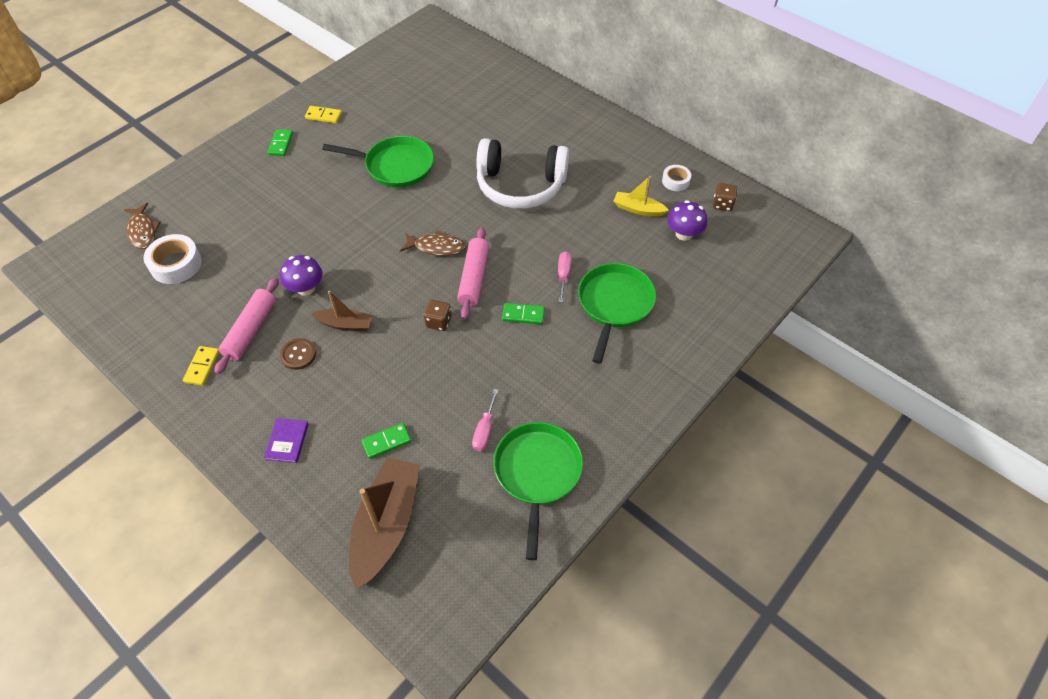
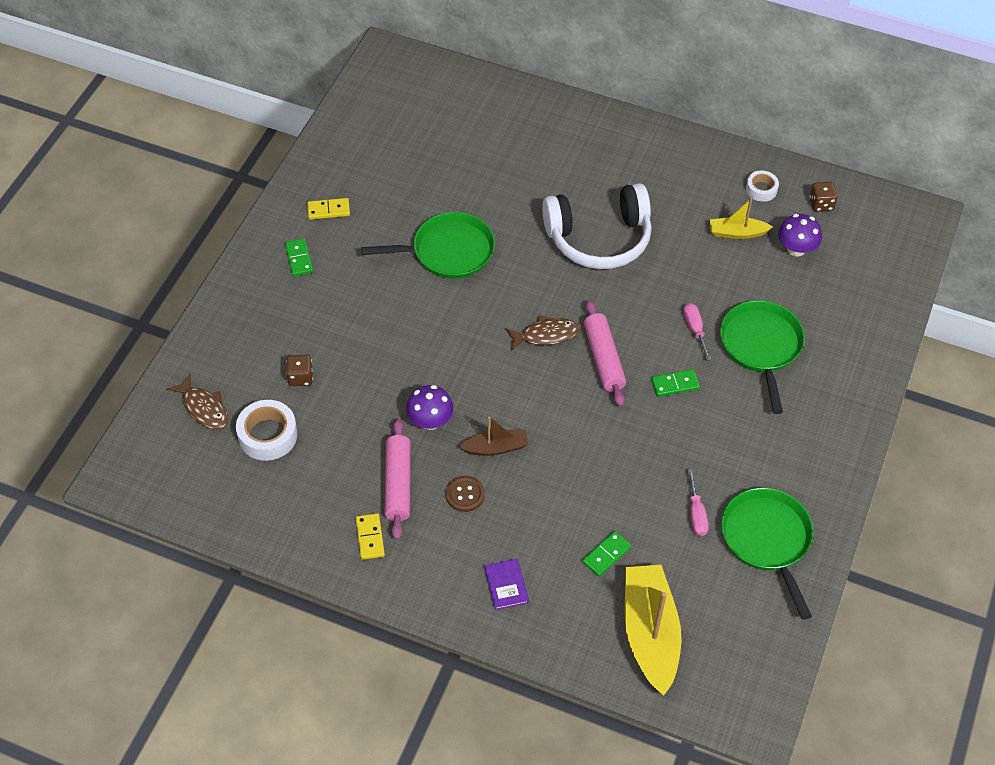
camera: 20 degrees left, 0 degrees up
brown boat [349,457,420,590] -> yellow boat [625,565,682,696]
brown dice [424,300,452,331] -> brown dice moved to [286,355,313,386]

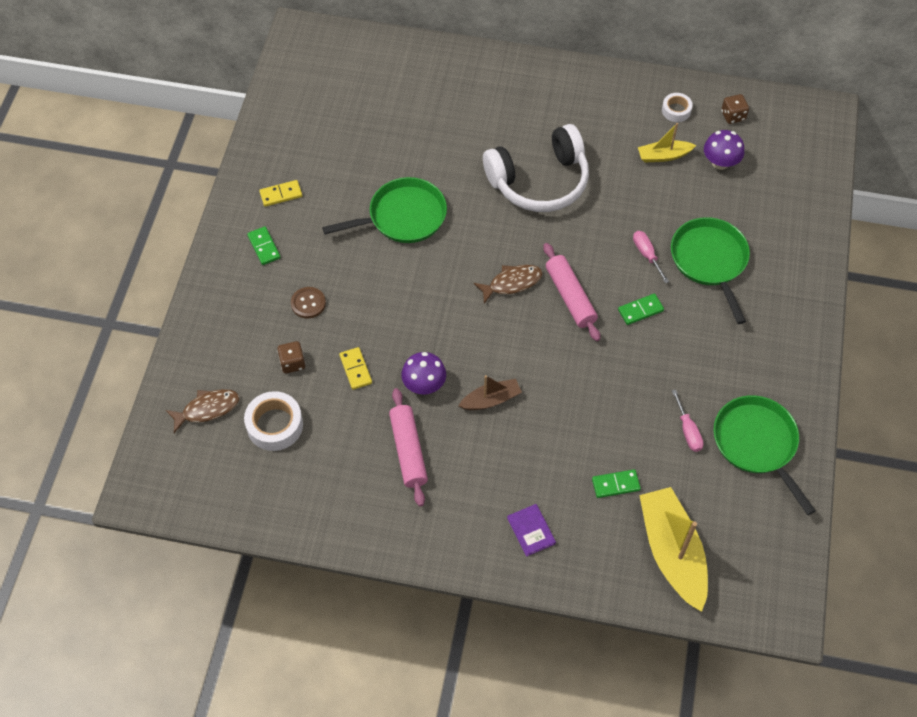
camera: 10 degrees left, 5 degrees up
brown fish [167,374,228,429] -> brown fish turned 60 degrees counterclockwise [166,389,239,433]
yellow domino [356,513,385,560] -> yellow domino moved to [339,347,372,390]
brown button [446,476,485,512] -> brown button moved to [291,287,326,319]
green domino [582,531,631,577] -> green domino turned 45 degrees clockwise [592,469,641,498]

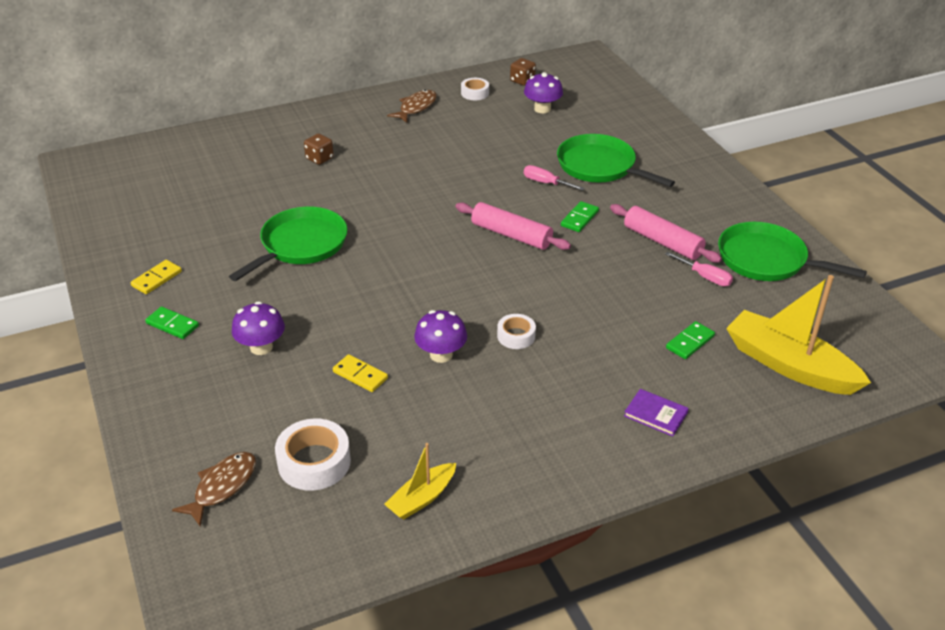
camera: 35 degrees left, 20 degrees down
brown dice [277,341,305,373] -> brown dice moved to [304,133,334,165]
brown button [291,287,326,319] -> purple mushroom [232,301,285,355]
pink rolling pin [389,388,428,506] -> pink rolling pin moved to [610,204,722,263]
brown boat [458,375,522,410] -> white tape [497,314,536,349]
brown fish [474,265,543,304] -> brown fish moved to [387,90,437,123]
white headphones [483,124,589,212] -> none
yellow boat [638,123,696,163] -> yellow boat moved to [384,443,456,520]

